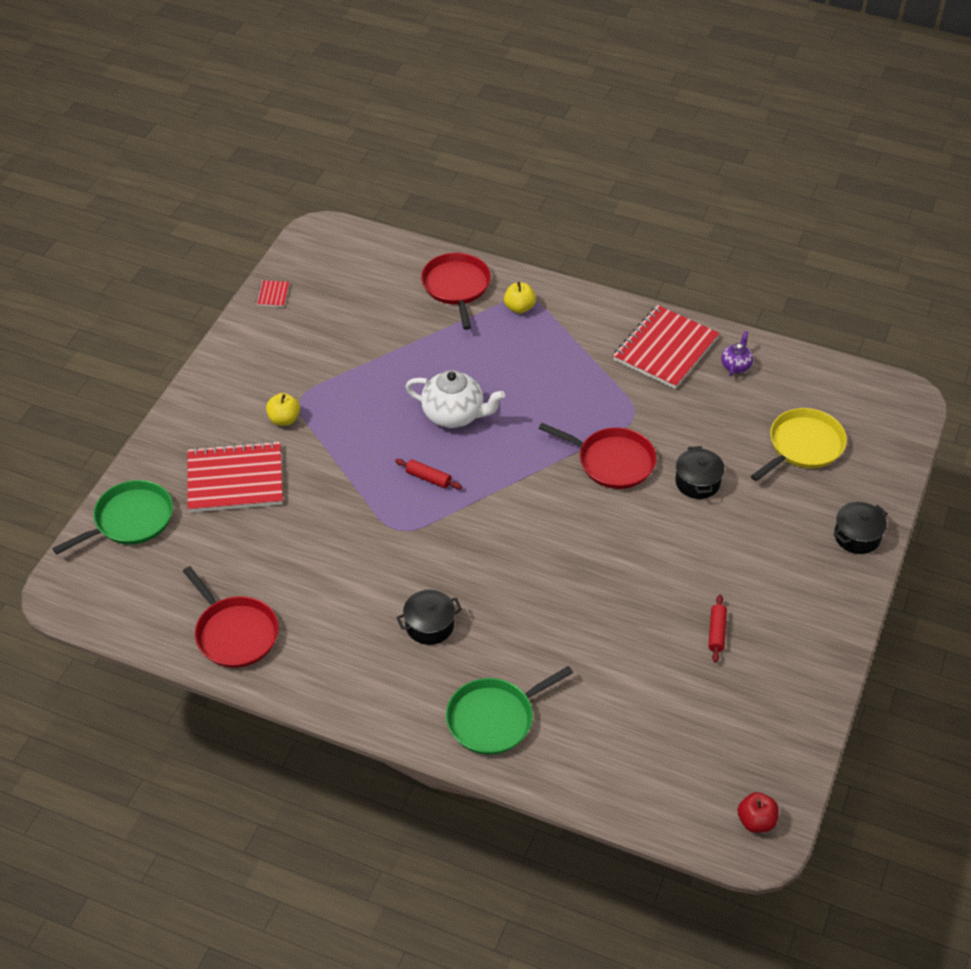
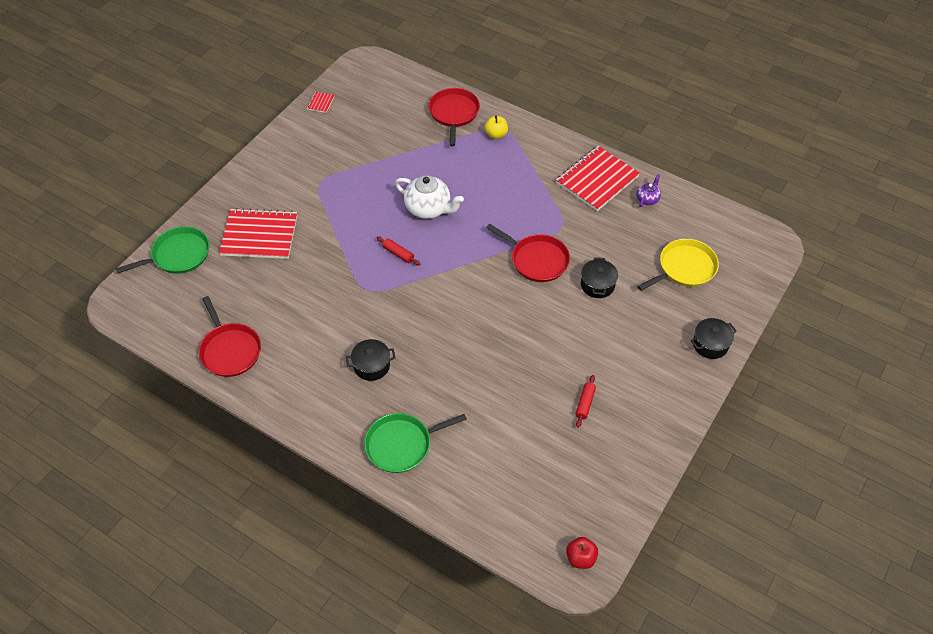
camera: 10 degrees right, 5 degrees up
yellow apple [266,393,300,426] -> none

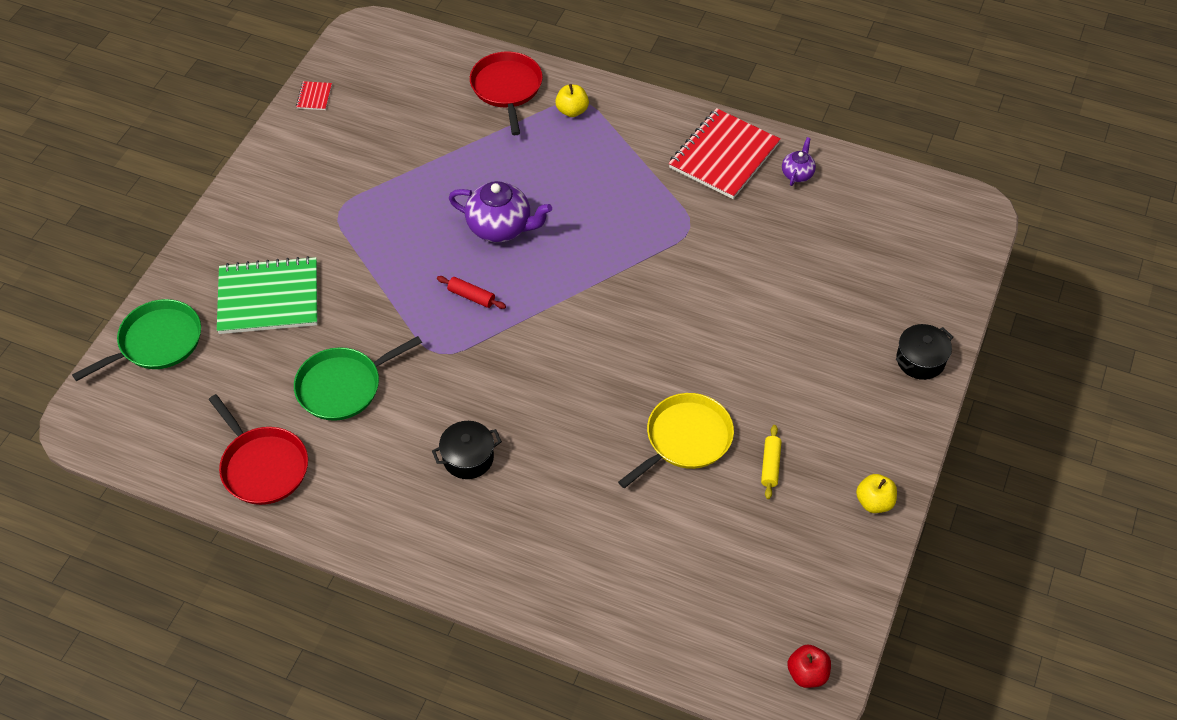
camera: 10 degrees left, 0 degrees up
red notebook [219,208,297,259] -> green notebook [217,256,318,334]
green pan [364,413,467,473] -> green pan moved to [294,336,422,421]
white teapot [395,176,464,219] -> purple teapot [449,181,552,242]
red pan [486,224,570,282] -> none
red rolling pin [575,375,596,428] -> yellow rolling pin [761,425,781,499]
black pot [581,257,618,298] -> none
yellow pan [637,239,719,291] -> yellow pan moved to [618,393,734,488]
none -> yellow apple [856,474,897,513]

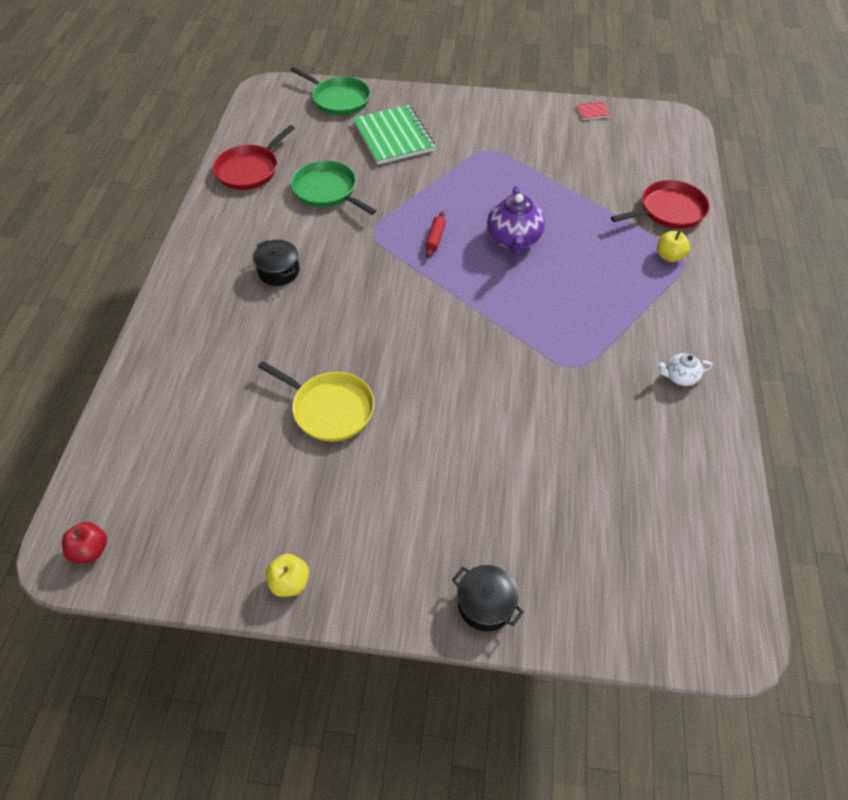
camera: 75 degrees right, 0 degrees up
red notebook [669,108,781,199] -> white teapot [658,353,712,386]
yellow rolling pin [761,425,781,499] -> none
purple teapot [782,137,816,186] -> none

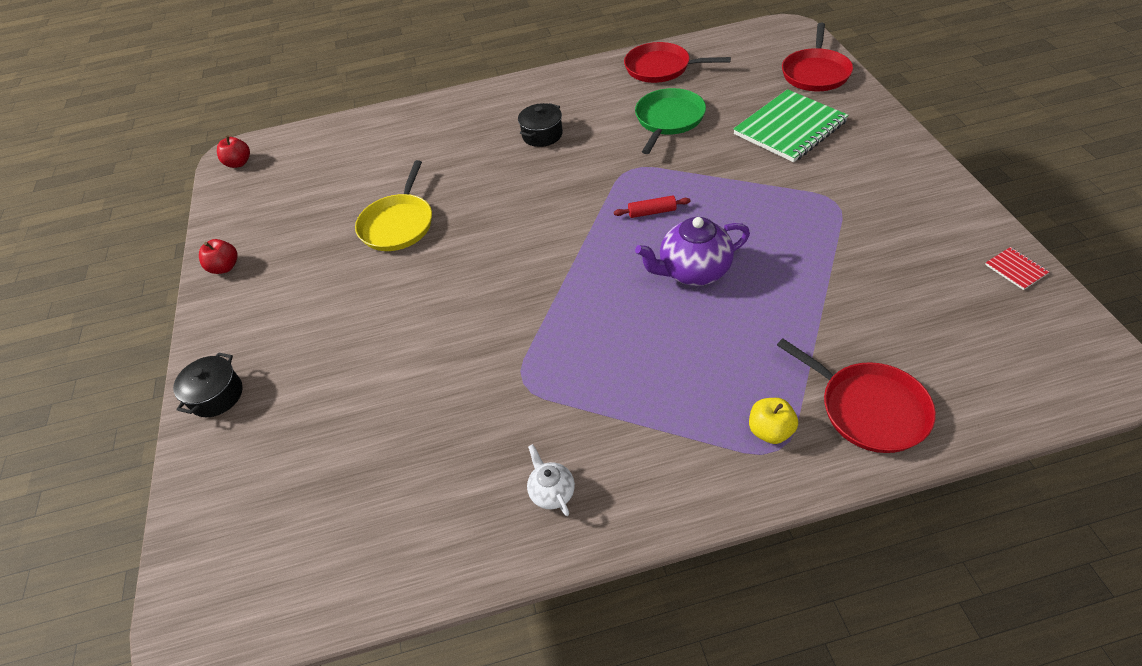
camera: 75 degrees right, 5 degrees down
yellow apple [265,554,309,597] -> red apple [199,239,237,274]
green pan [290,67,370,115] -> red pan [782,23,853,91]

